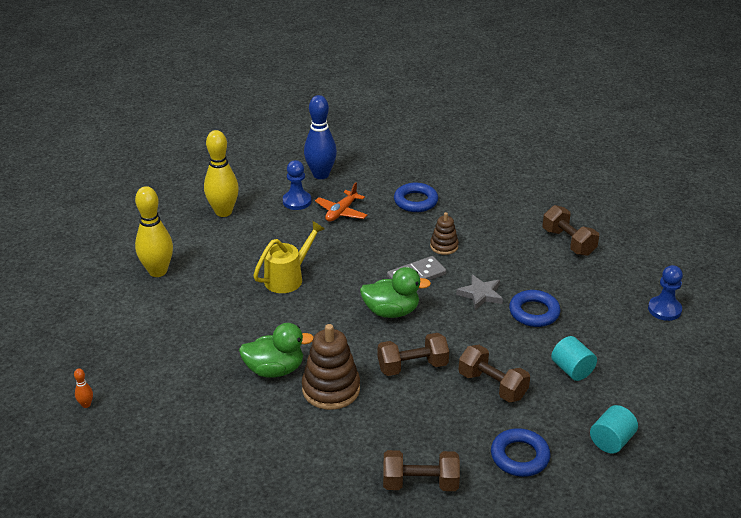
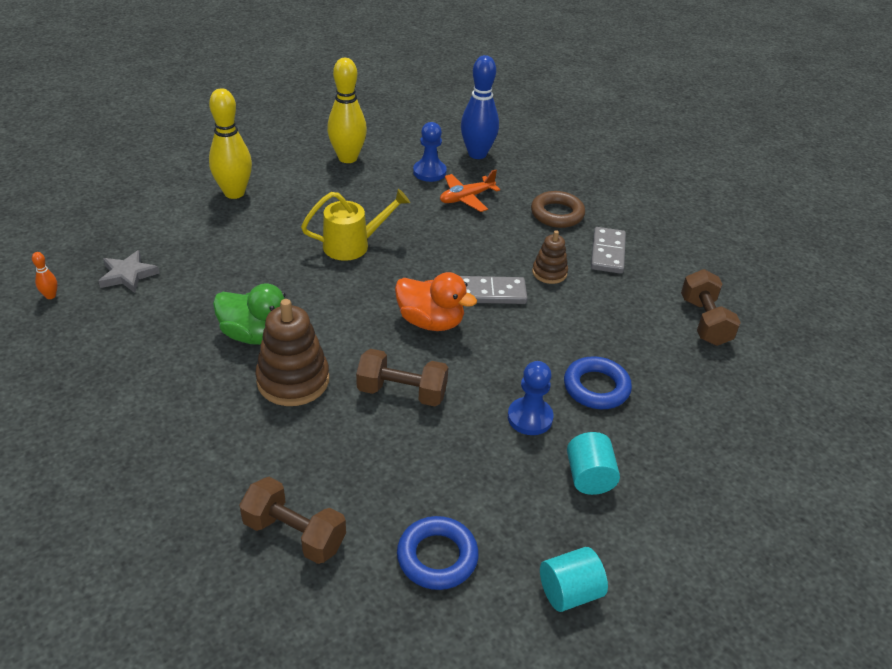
camera: 25 degrees right, 5 degrees up
green duck [360,267,431,318] -> orange duck [395,272,477,331]
blue ring [394,183,438,212] -> brown ring [531,191,585,228]
grey star [456,275,503,310] -> grey star moved to [98,250,159,293]
brown dumbbell [459,345,530,402] -> none
blue pawn [648,265,683,321] -> blue pawn moved to [508,361,553,435]
none -> grey domino [591,227,626,274]

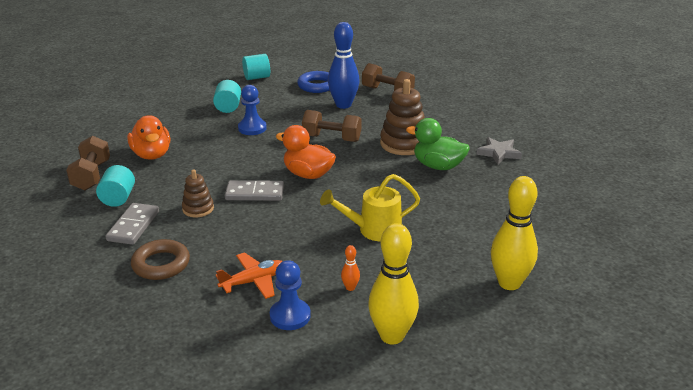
camera: 175 degrees left, 10 degrees down
orange bowling pin [32,252,58,299] -> orange bowling pin moved to [341,245,360,291]
grey star [98,250,159,293] -> grey star moved to [476,137,522,164]
blue bowling pin [461,55,499,159] -> blue bowling pin moved to [328,22,360,109]
blue ring [564,356,632,409] -> none
none -> turquoise cylinder [96,165,135,207]
none -> orange duck [127,115,170,160]

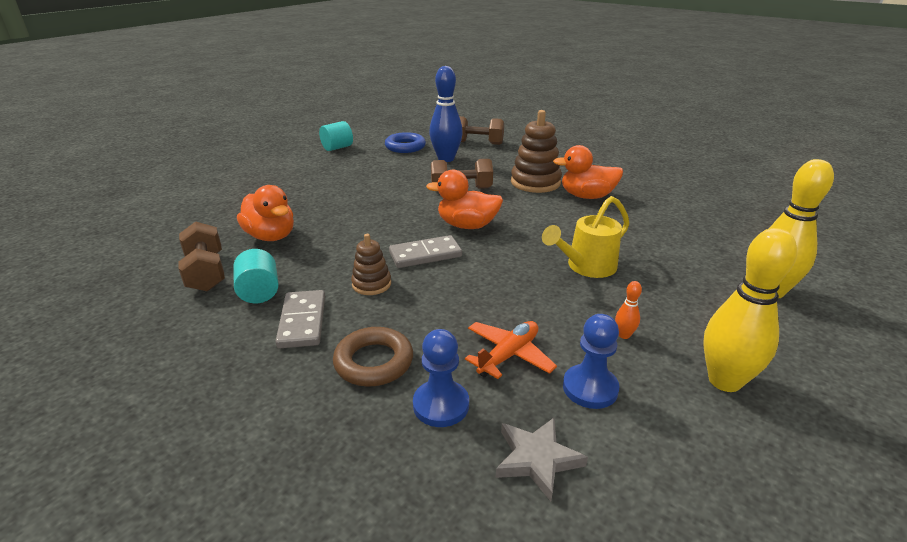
camera: 20 degrees left, 0 degrees up
turquoise cylinder [213,80,241,113] -> none
blue pawn [238,85,267,135] -> blue pawn moved to [413,329,469,427]
green duck [406,118,470,170] -> orange duck [553,145,623,199]
grey star [476,137,522,164] -> grey star moved to [495,418,588,501]

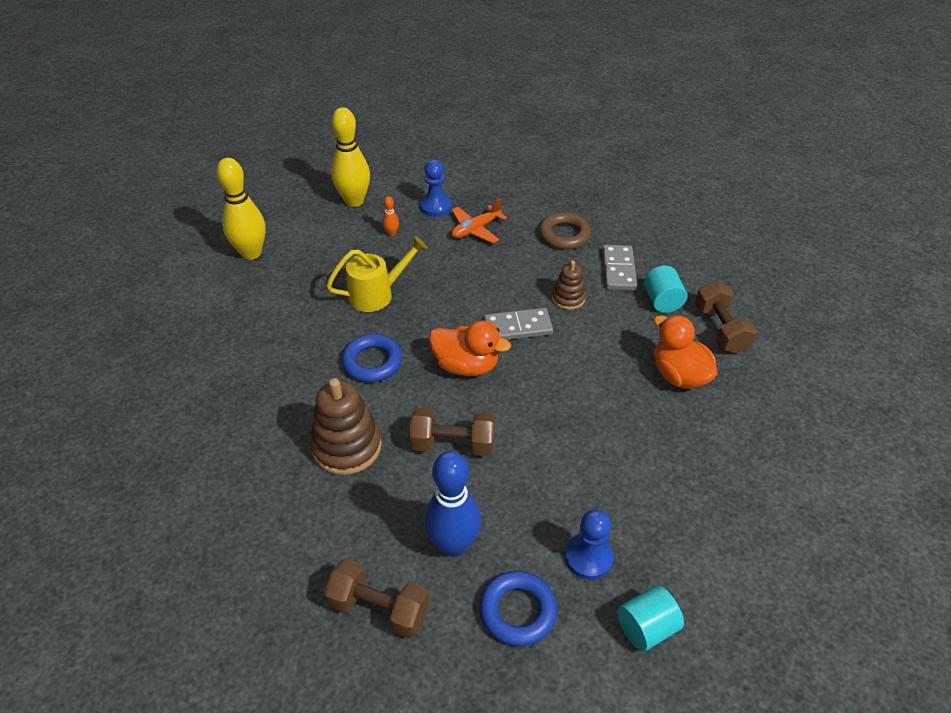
camera: 170 degrees left, 15 degrees up
blue pawn [413,329,469,427] -> blue pawn moved to [565,509,613,580]
grey star [495,418,588,501] -> none
orange duck [553,145,623,199] -> none
none -> blue ring [341,334,402,382]

